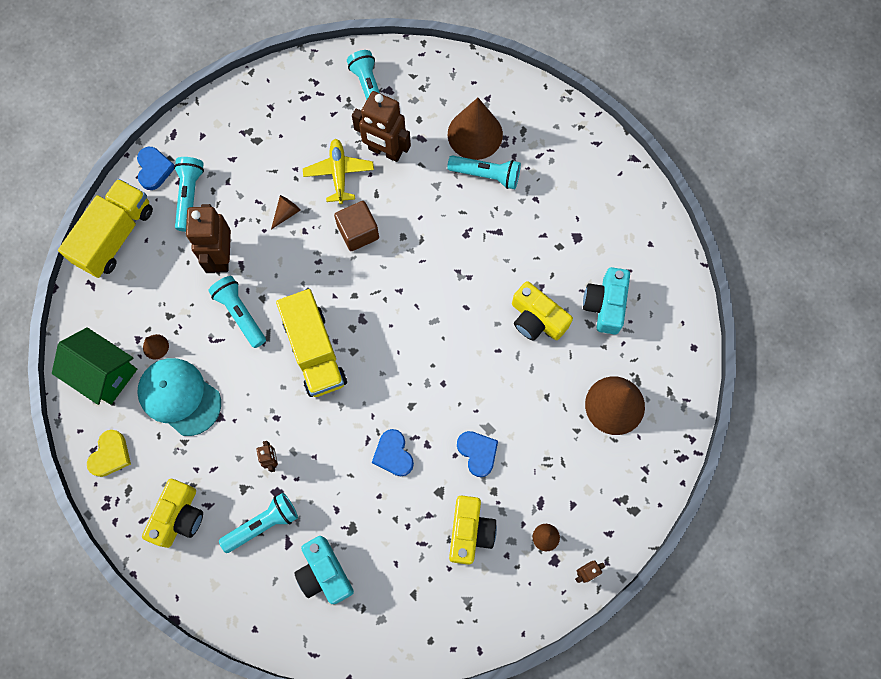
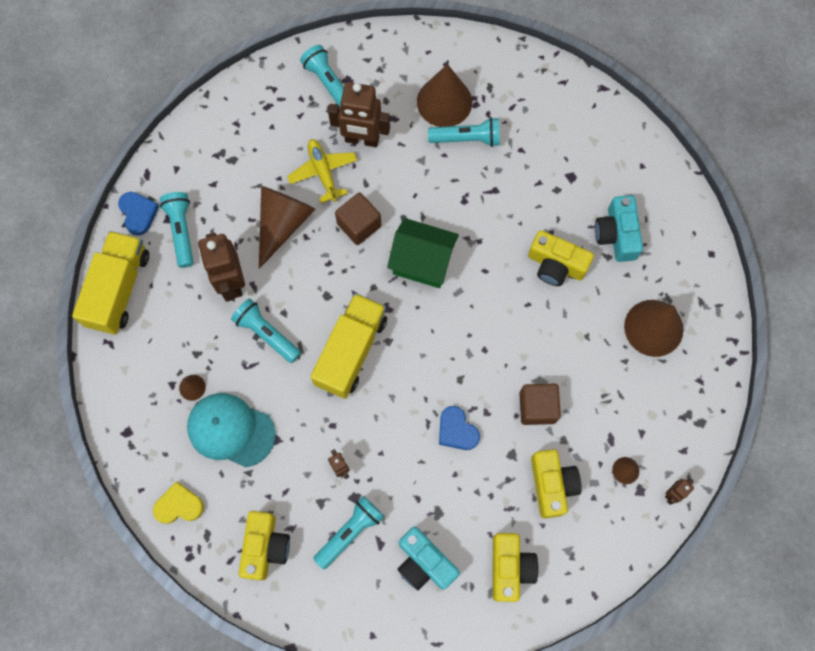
camera: 15 degrees left, 0 degrees up
green house [52,327,137,405] -> green house moved to [387,218,459,288]
yellow heart [87,430,131,477] -> yellow heart turned 105 degrees counterclockwise [153,481,204,524]
brown cone [271,195,301,229] -> brown cone [259,186,315,269], size x2.27
yellow truck [276,289,347,397] -> yellow truck turned 120 degrees counterclockwise [311,293,387,399]
blue heart [457,431,498,477] -> brown cube [519,384,561,425]
none -> yellow camera [492,533,539,602]

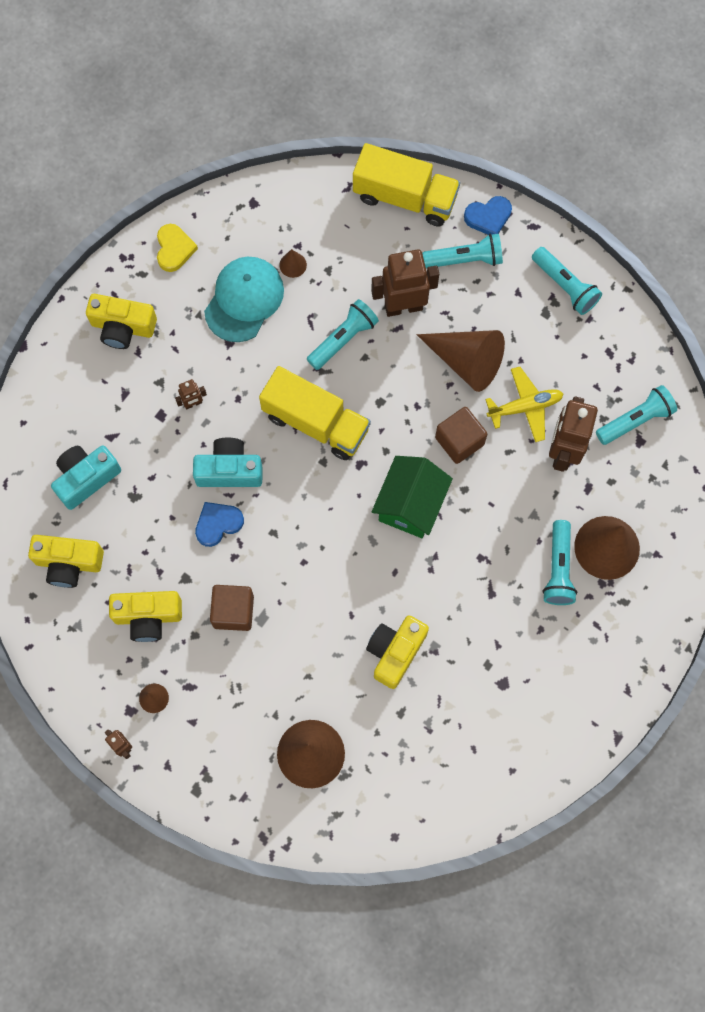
camera: 95 degrees right, 0 degrees up
turquoise flashlight [313,496,384,569] -> turquoise flashlight moved to [532,247,602,315]
turquoise camera [595,195,643,262] -> turquoise camera moved to [193,438,263,487]

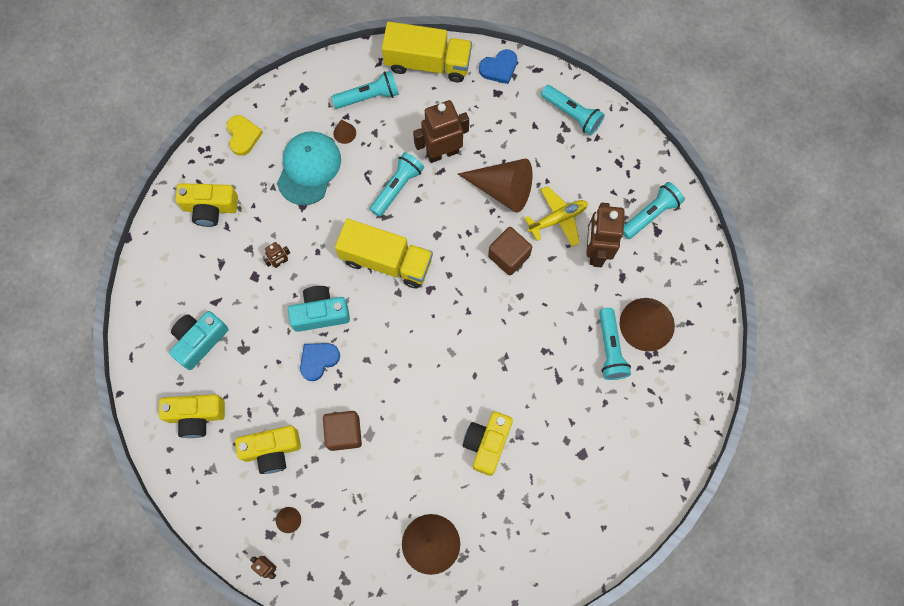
camera: 10 degrees left, 0 degrees up
green house [372,456,453,538] -> none
turquoise flashlight [422,234,503,268] -> turquoise flashlight moved to [331,71,399,109]

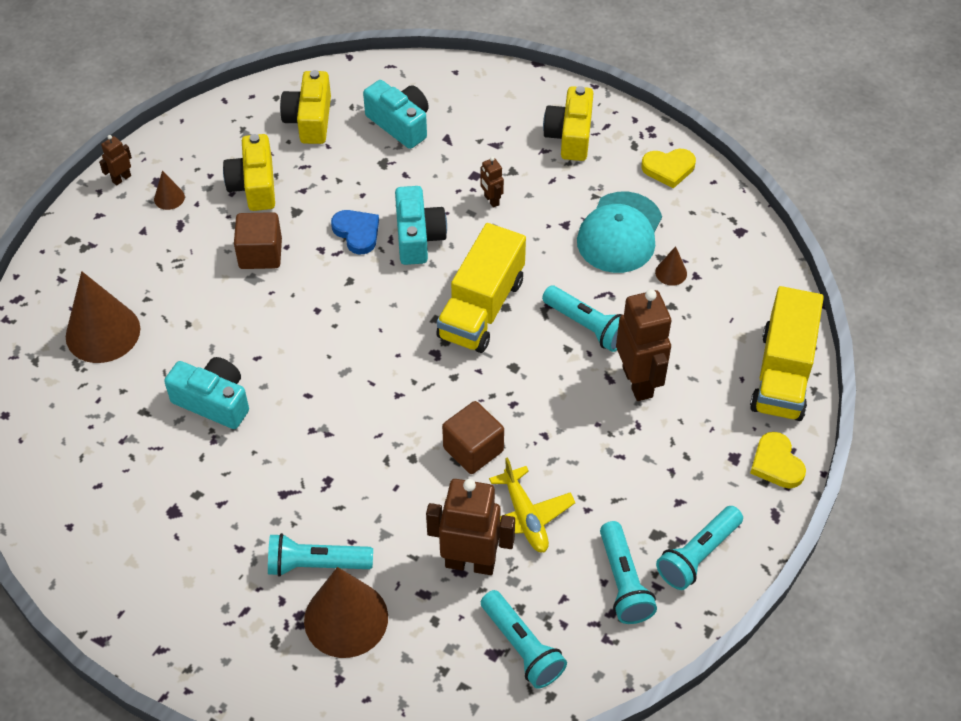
camera: 95 degrees right, 20 degrees down
turquoise cap [277,131,341,205] -> turquoise cap turned 90 degrees clockwise [577,192,662,273]
turquoise flashlight [331,71,399,109] -> turquoise flashlight moved to [600,521,657,624]
brown cone [458,159,532,213] -> none
yellow camera [463,411,513,476] -> turquoise camera [164,357,249,429]
blue heart [479,49,518,84] -> yellow heart [750,432,806,488]

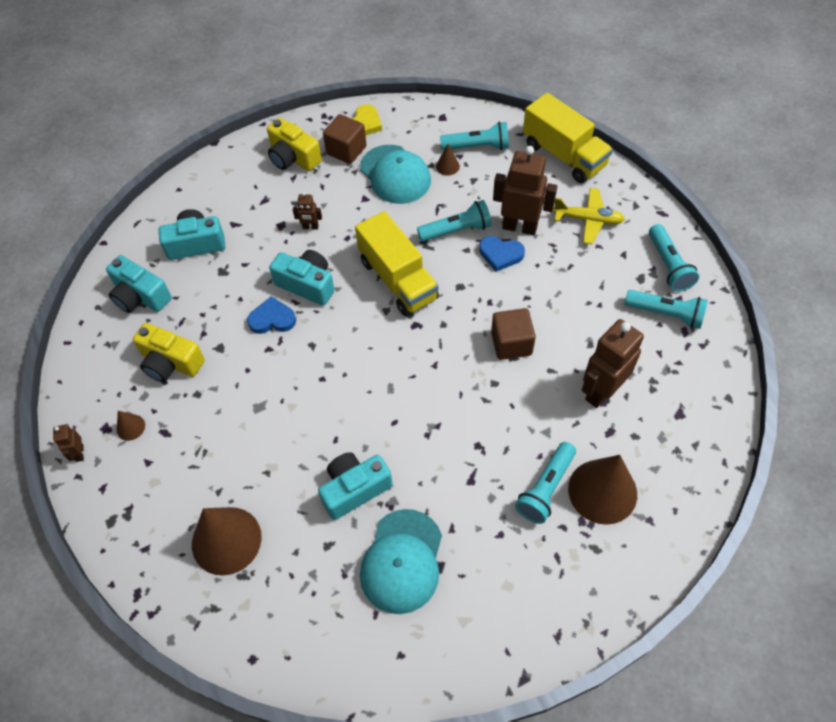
camera: 55 degrees left, 5 degrees up
brown cube [234,212,282,269] -> brown cube moved to [323,114,366,164]
yellow camera [280,70,331,144] -> turquoise camera [106,255,172,313]
turquoise flashlight [481,590,567,689] -> turquoise flashlight moved to [440,122,509,150]
yellow plane [489,457,575,552] -> yellow plane moved to [553,188,625,244]
yellow heart [750,432,806,488] -> none
none -> turquoise cap [360,509,442,614]
none -> blue heart [479,236,525,272]

